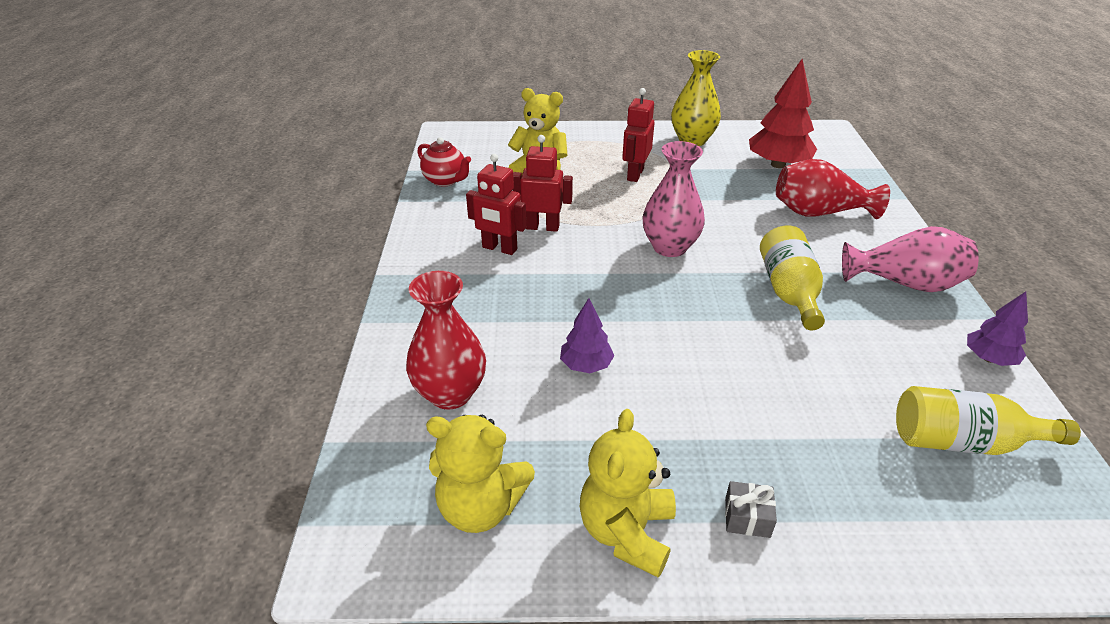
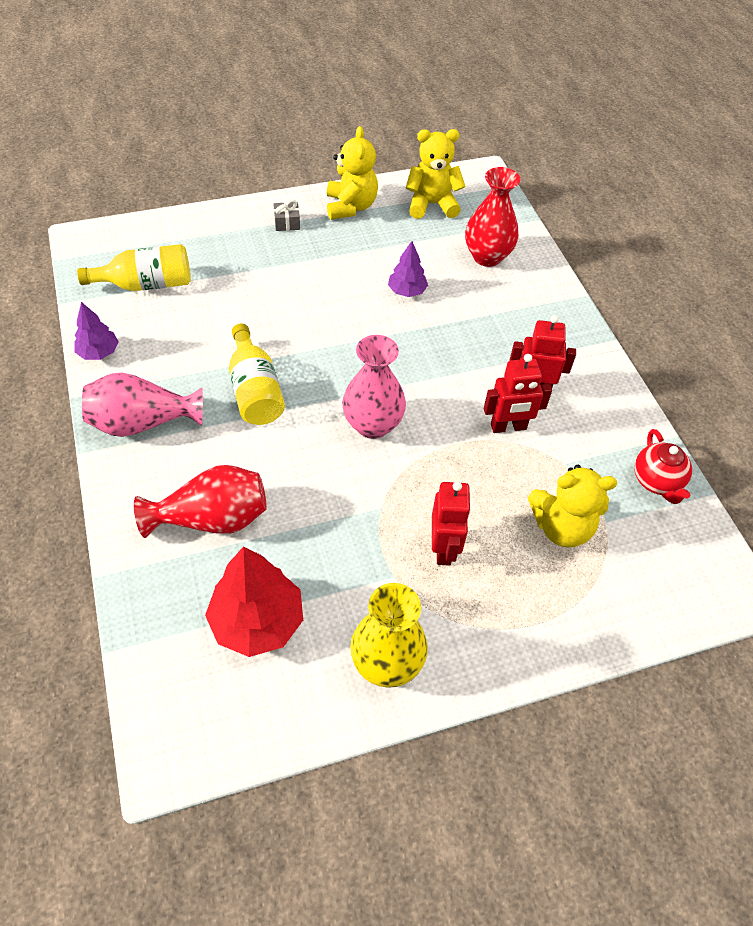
camera: 160 degrees right, 15 degrees up
red teapot [417,137,471,187] -> red teapot turned 120 degrees counterclockwise [634,429,692,504]

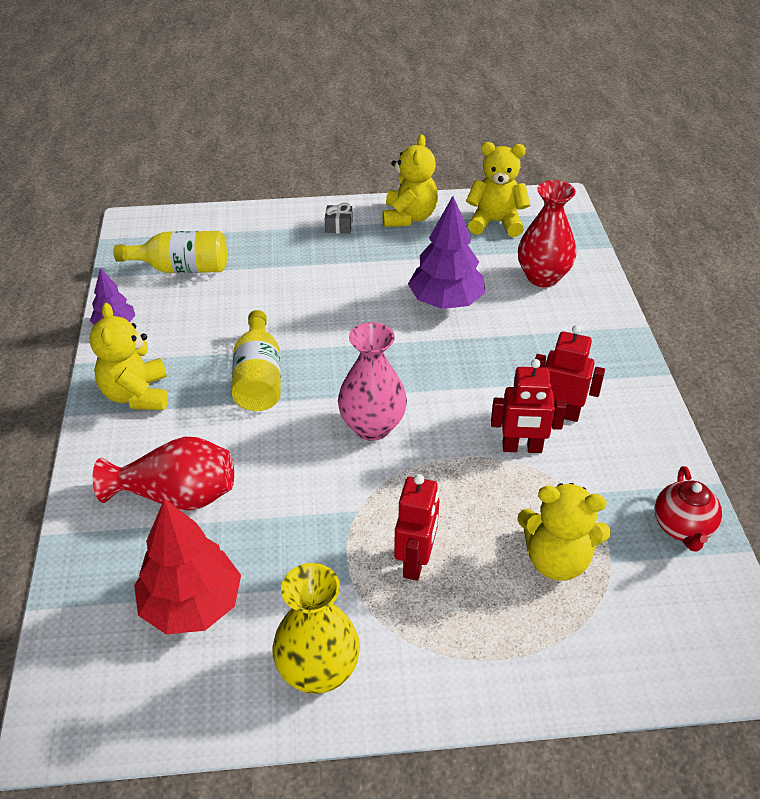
camera: 15 degrees right, 10 degrees down
pink vase [82,373,203,437] -> yellow teddy bear [89,303,168,410]
purple tree [388,241,428,297] -> purple tree [408,196,485,309], size x1.78

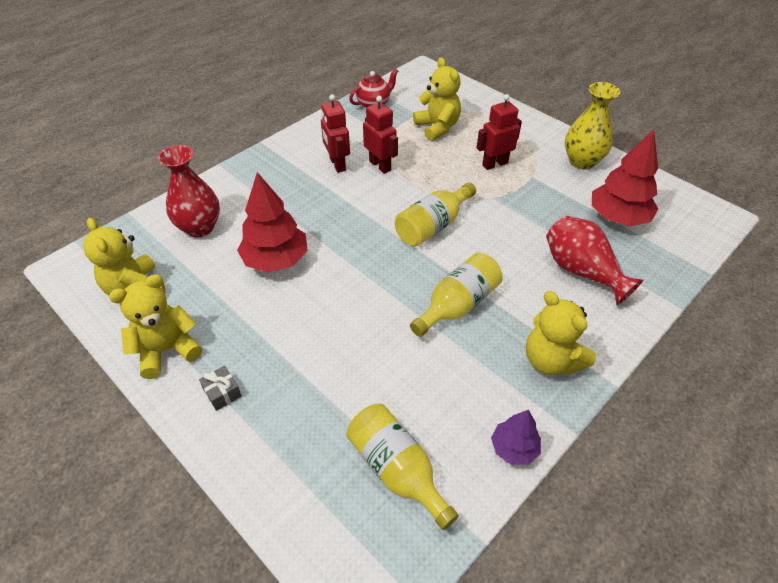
camera: 130 degrees left, 5 degrees up
yellow teddy bear [89,303,168,410] -> yellow teddy bear turned 105 degrees clockwise [526,291,596,376]
pink vase [338,322,407,441] -> yellow bottle [395,182,476,247]
purple tree [408,196,485,309] -> red tree [237,172,308,273]

